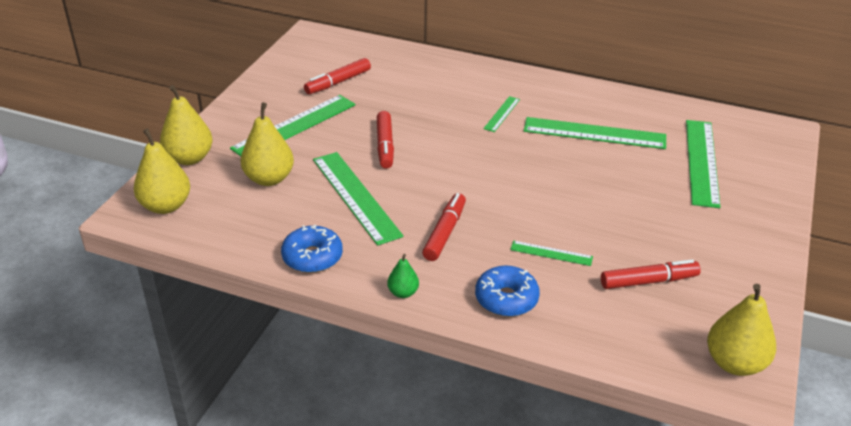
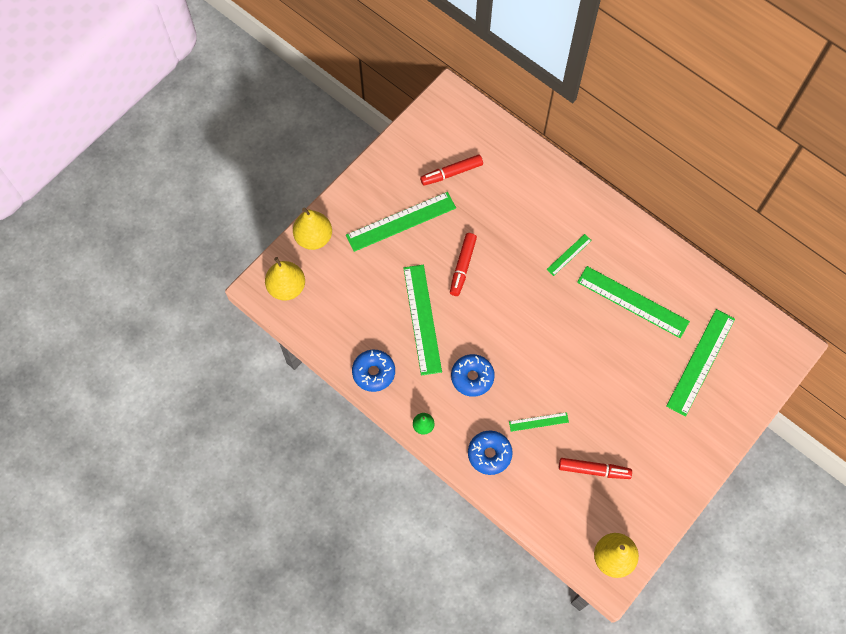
camera: 20 degrees right, 30 degrees up
yellow pear [241,102,294,186] -> none
red marker [422,193,466,261] -> blue donut [451,354,495,397]
green ruler [510,240,593,266] -> green ruler turned 45 degrees counterclockwise [509,412,569,432]

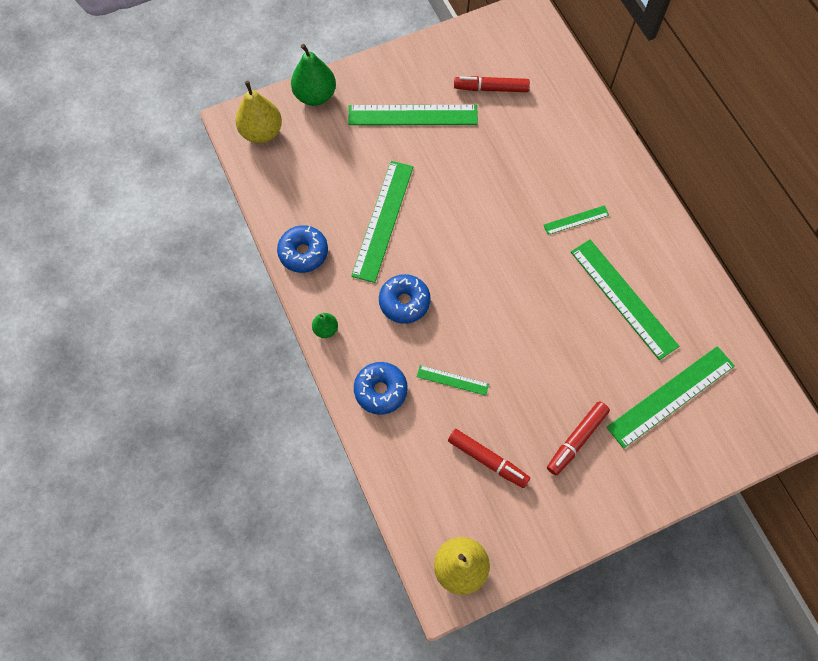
camera: 25 degrees right, 0 degrees up
yellow pear [293,208,332,250] -> green pear [291,44,336,106]
red marker [450,233,477,296] -> red marker moved to [547,401,610,476]

